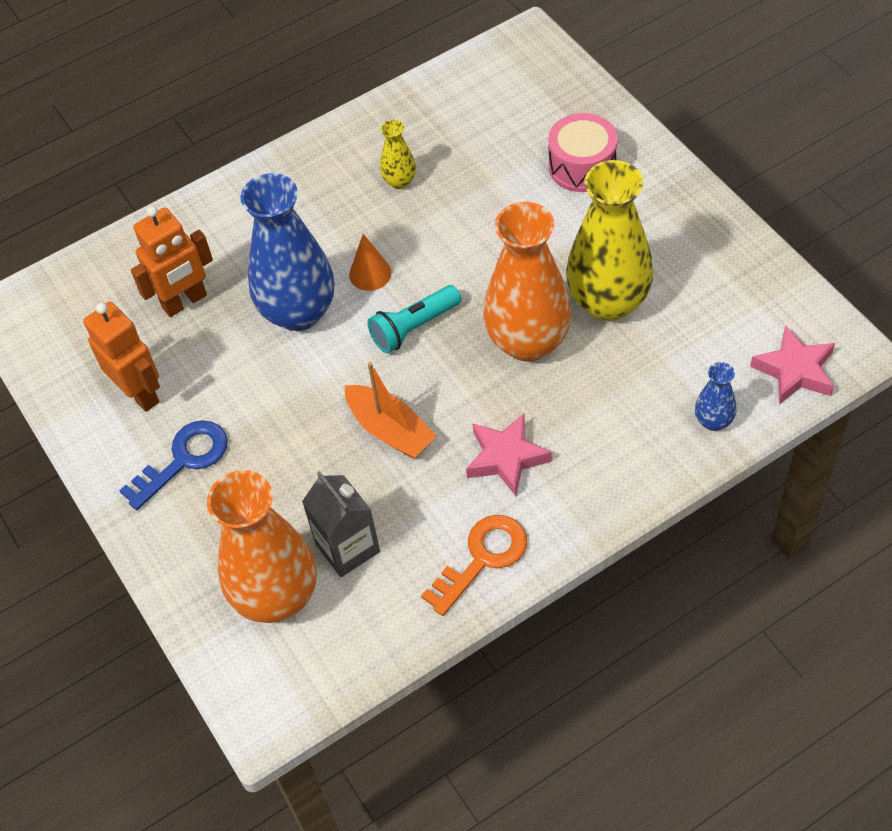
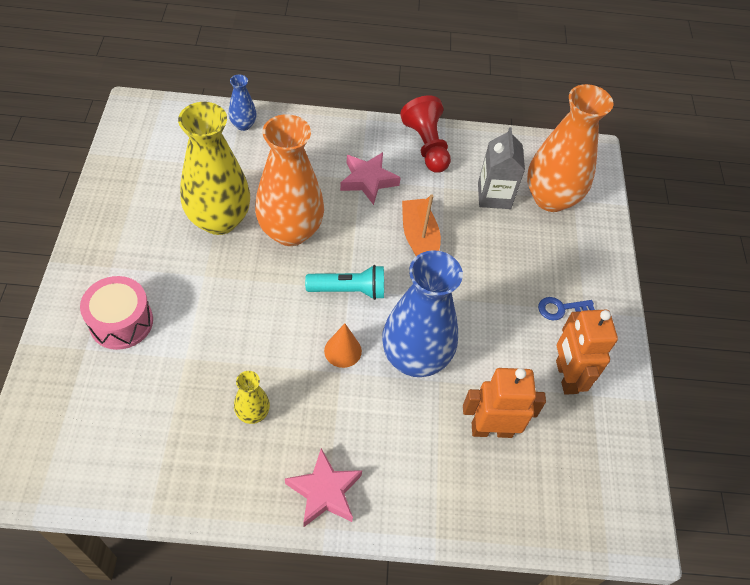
camera: 155 degrees left, 0 degrees up
blue key [119,420,228,510] -> blue key [538,297,595,321], size x0.62
orange key [421,515,527,616] -> red pawn [400,95,451,173]
pink star [750,326,835,405] -> pink star moved to [285,448,362,527]

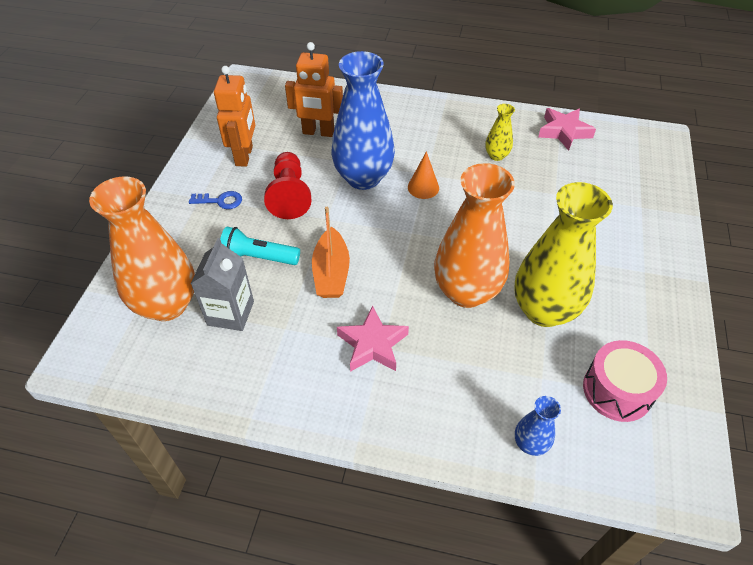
camera: 165 degrees left, 5 degrees down
pink drum [80,276,153,350] -> pink drum moved to [583,340,667,422]
pink star [285,448,362,527] -> pink star moved to [538,108,596,151]
turquoise flashlight [305,265,384,300] -> turquoise flashlight moved to [220,227,300,265]
red pawn [400,95,451,173] -> red pawn moved to [264,152,312,219]

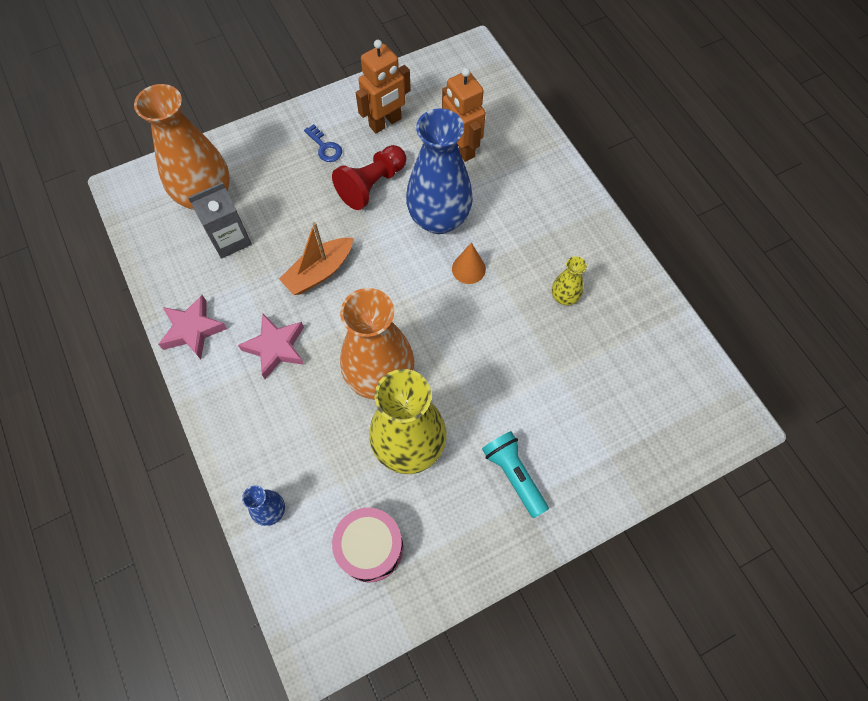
camera: 50 degrees right, 15 degrees up
turquoise flashlight [220,227,300,265] -> turquoise flashlight moved to [482,431,549,518]
pink star [538,108,596,151] -> pink star moved to [158,295,227,359]

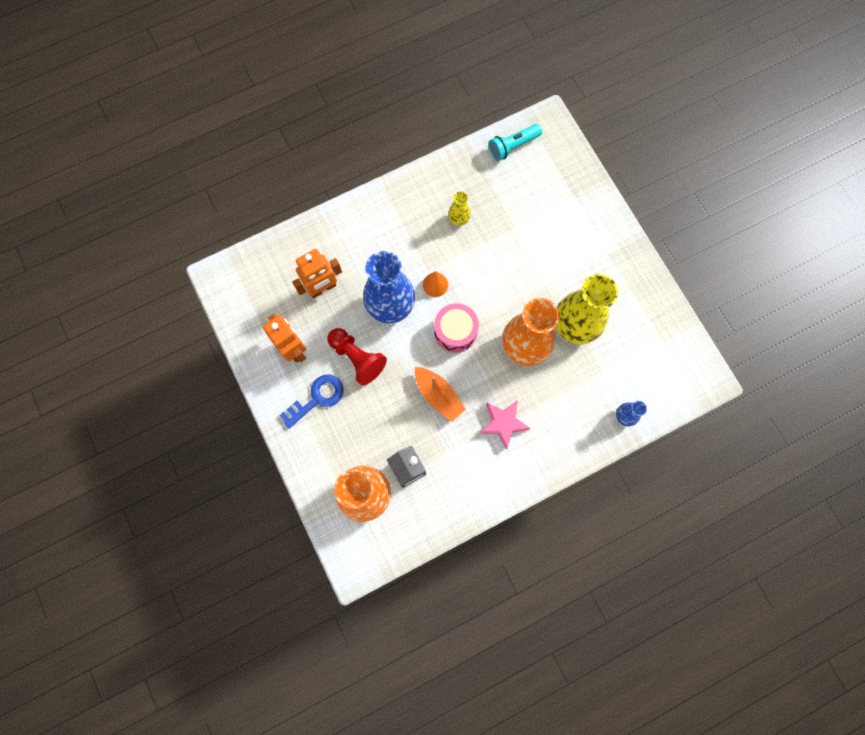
camera: 90 degrees left, 10 degrees up
pink star [158,295,227,359] -> none
blue key [304,124,342,162] -> blue key [279,375,344,429], size x1.61
pink drum [332,508,403,582] -> pink drum moved to [434,303,479,353]
turquoise flashlight [482,431,549,518] -> turquoise flashlight moved to [489,124,542,161]

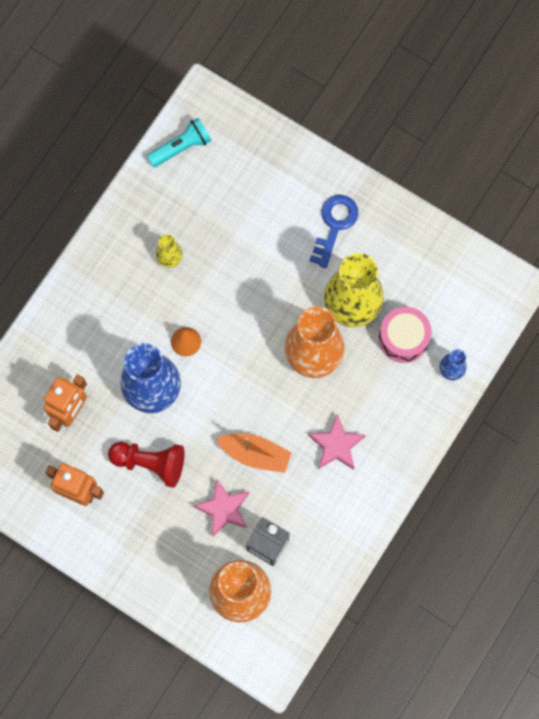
camera: 30 degrees left, 0 degrees up
blue key [279,375,344,429] -> blue key moved to [309,195,358,268]
pink drum [434,303,479,353] -> pink drum moved to [379,307,432,363]
turquoise flashlight [489,124,542,161] -> turquoise flashlight turned 150 degrees counterclockwise [147,118,212,167]
none -> pink star [194,478,250,536]

